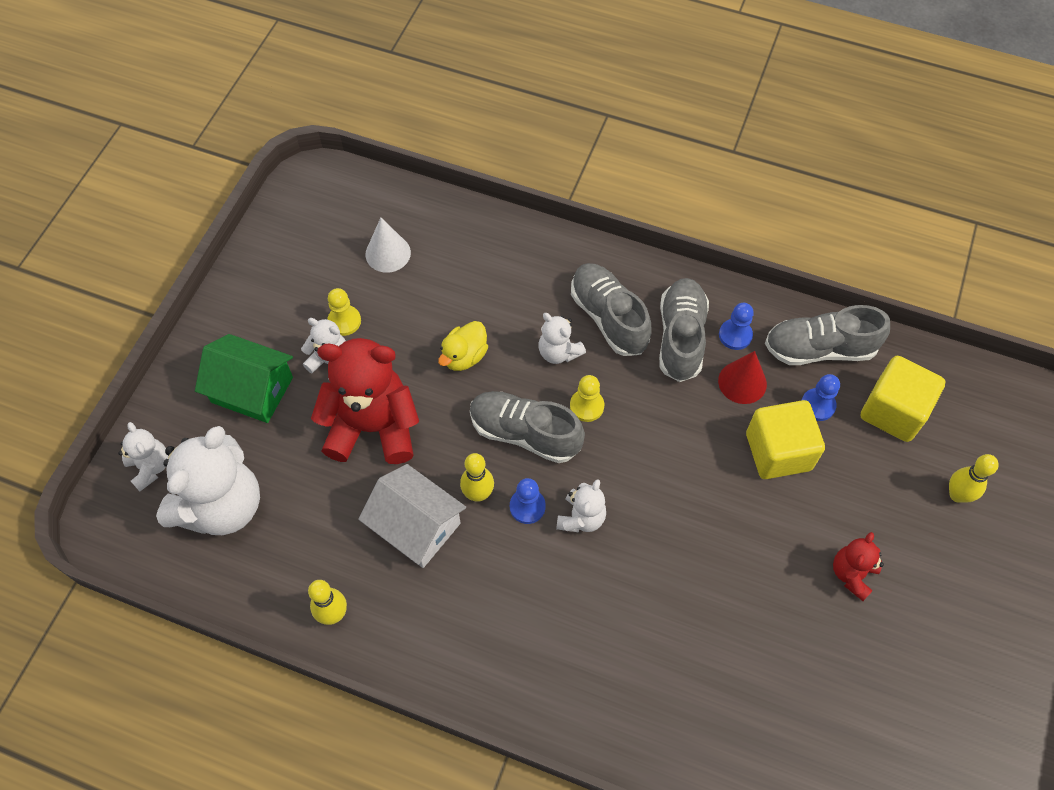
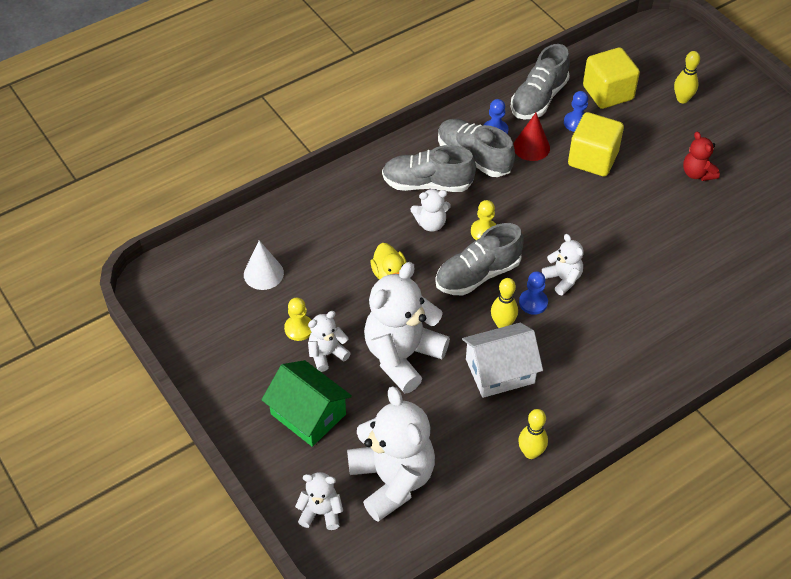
camera: 55 degrees left, 10 degrees down
green house [195,334,293,423] -> green house turned 75 degrees clockwise [262,360,352,447]
red teddy bear [311,338,419,464] -> white teddy bear [364,262,450,393]

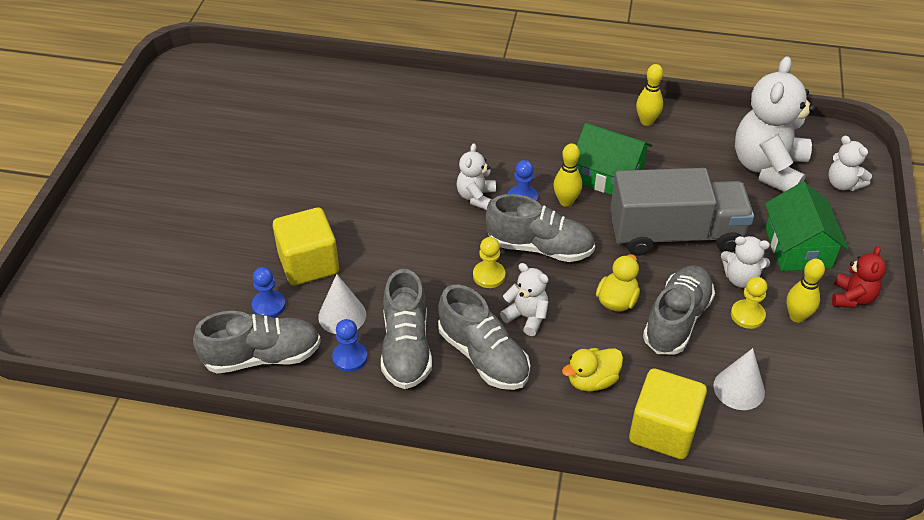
camera: 135 degrees left, 5 degrees down
white teddy bear [364,262,450,393] -> grey truck [610,168,754,256]
white house [462,323,543,398] -> green house [577,123,652,195]
red cone [513,113,550,161] -> white cone [318,274,366,334]
yellow cube [583,47,640,109] -> yellow cube moved to [629,368,707,459]
yellow bowling pin [674,51,700,103] -> yellow bowling pin moved to [786,259,825,323]
red teddy bear [683,132,720,181] -> red teddy bear moved to [832,246,886,308]
none -> yellow duck [562,348,623,391]
none -> grey shoe [643,265,715,355]

